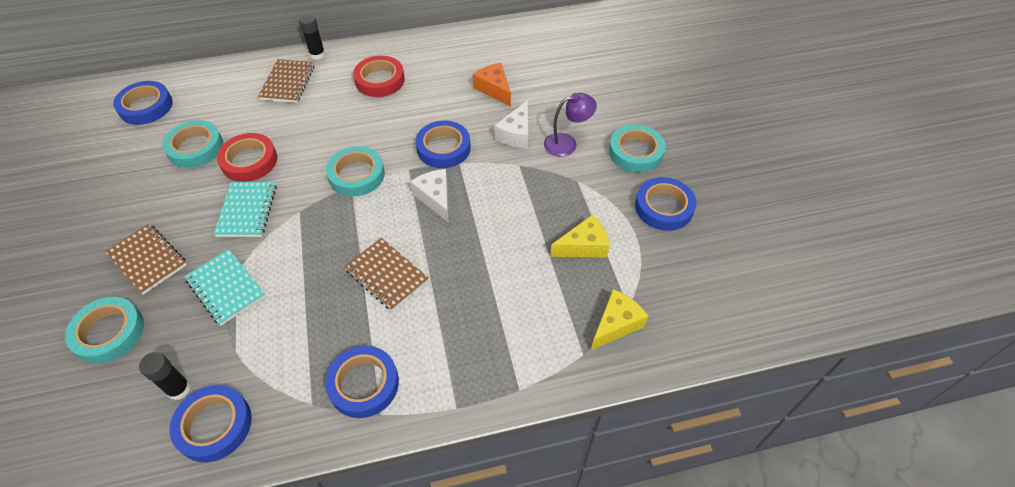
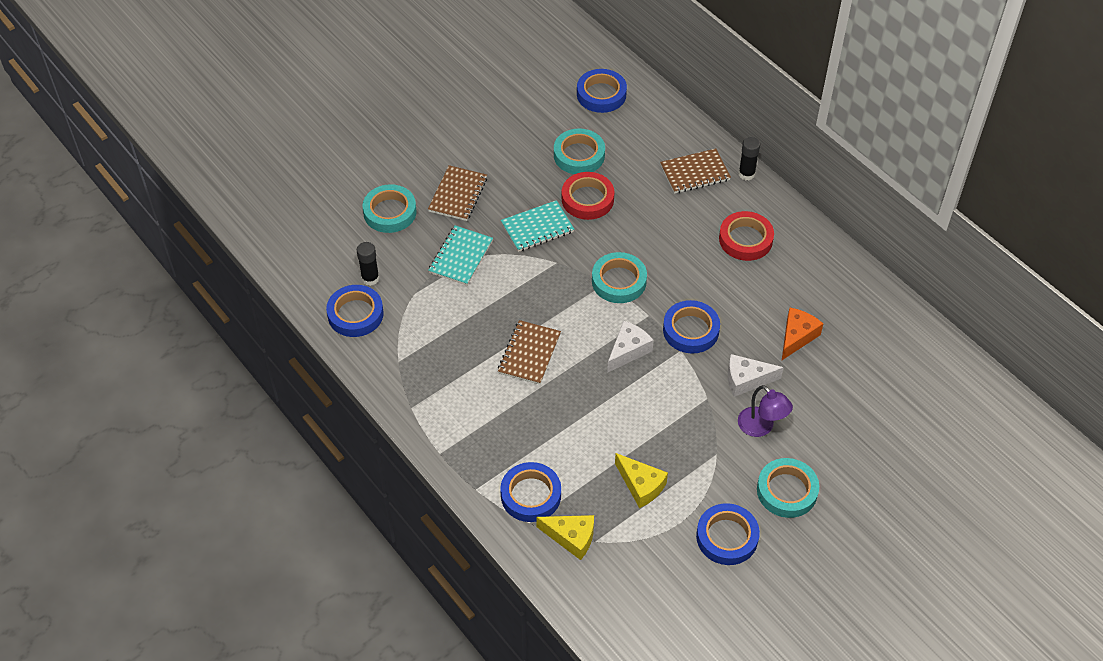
camera: 65 degrees right, 0 degrees up
blue tape [325,346,399,418] -> blue tape moved to [500,462,561,522]

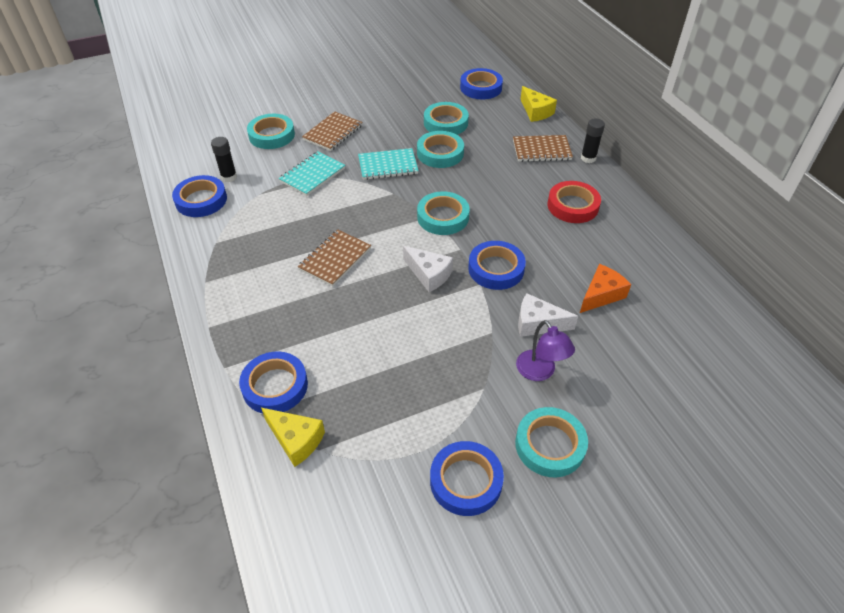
camera: 15 degrees right, 5 degrees down
red tape [562,172,614,220] -> turquoise tape [417,131,464,168]
white cheese [607,320,654,373] -> white cheese turned 75 degrees clockwise [403,246,453,292]
yellow cheese [615,453,668,508] -> yellow cheese moved to [520,86,557,122]

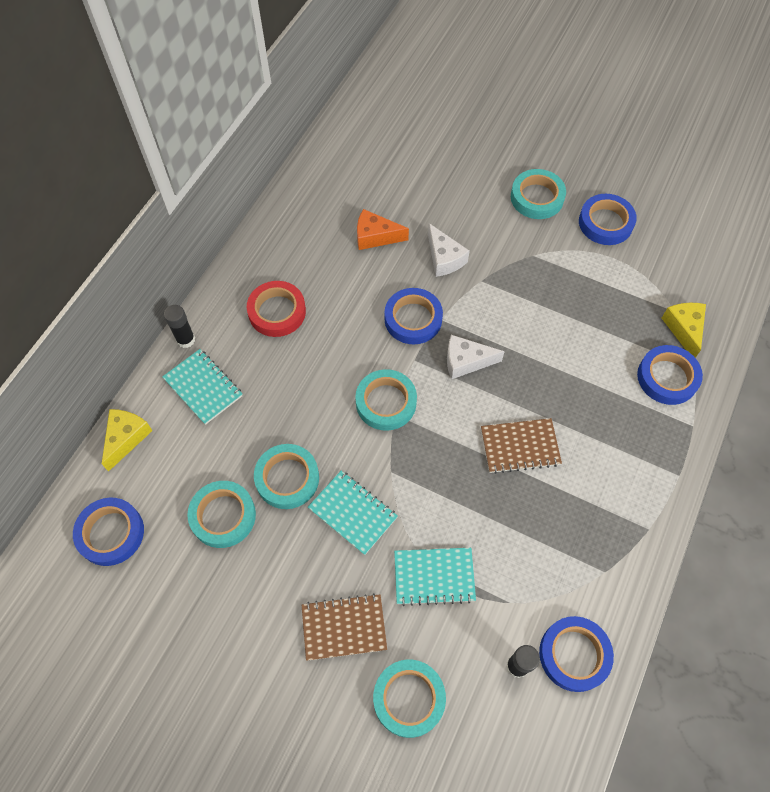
camera: 130 degrees left, 15 degrees up
white cheese [403,246,453,292] -> white cheese turned 90 degrees counterclockwise [447,335,505,380]
brown notebook [513,135,573,162] -> turquoise notebook [162,349,243,425]
purple lamp [516,320,575,381] -> none

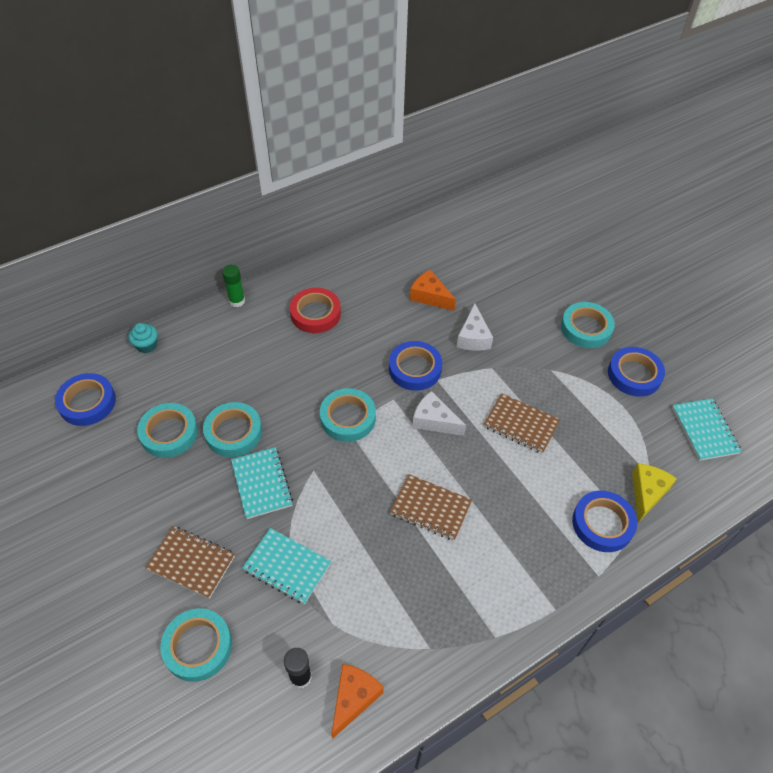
camera: 30 degrees right, 10 degrees down
yellow cheese [102,409,153,472] -> turquoise cupcake [129,323,158,353]
turquoise notebook [162,349,243,425] -> turquoise notebook moved to [672,398,742,461]
black glue stick [164,305,195,348] -> green glue stick [222,265,245,307]
blue tape [539,616,614,692] -> orange cheese [332,664,384,739]
none -> brown notebook [483,393,560,454]

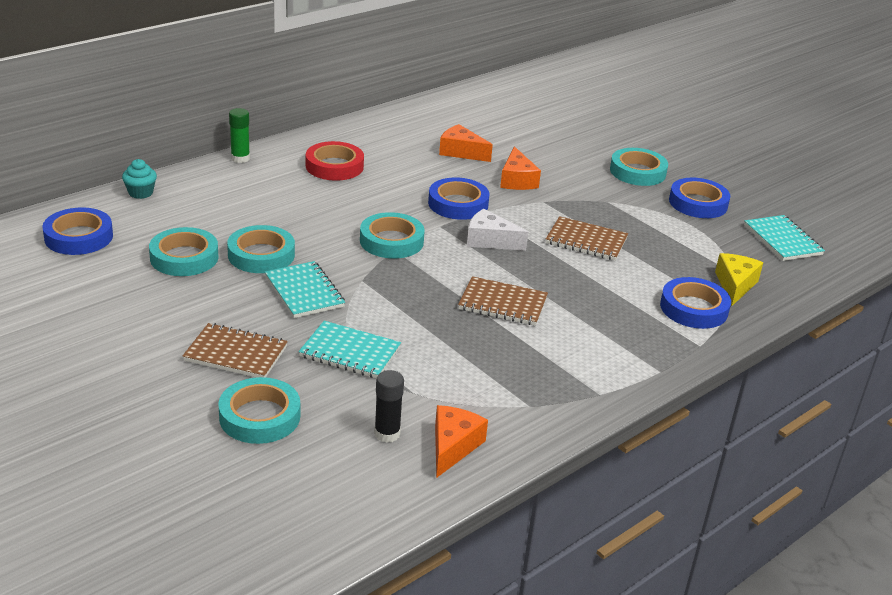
camera: 10 degrees left, 20 degrees down
white cheese [457,303,493,351] -> orange cheese [500,146,541,190]

